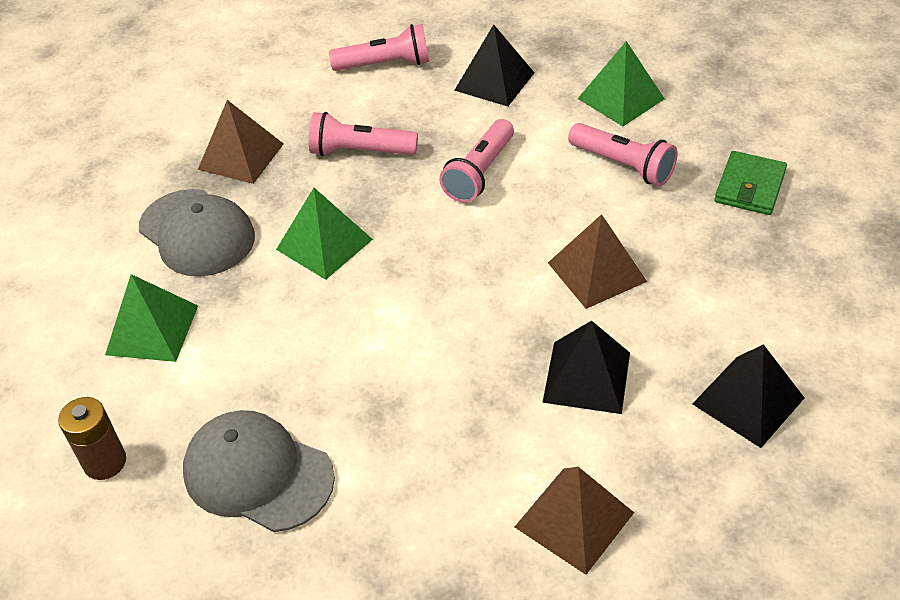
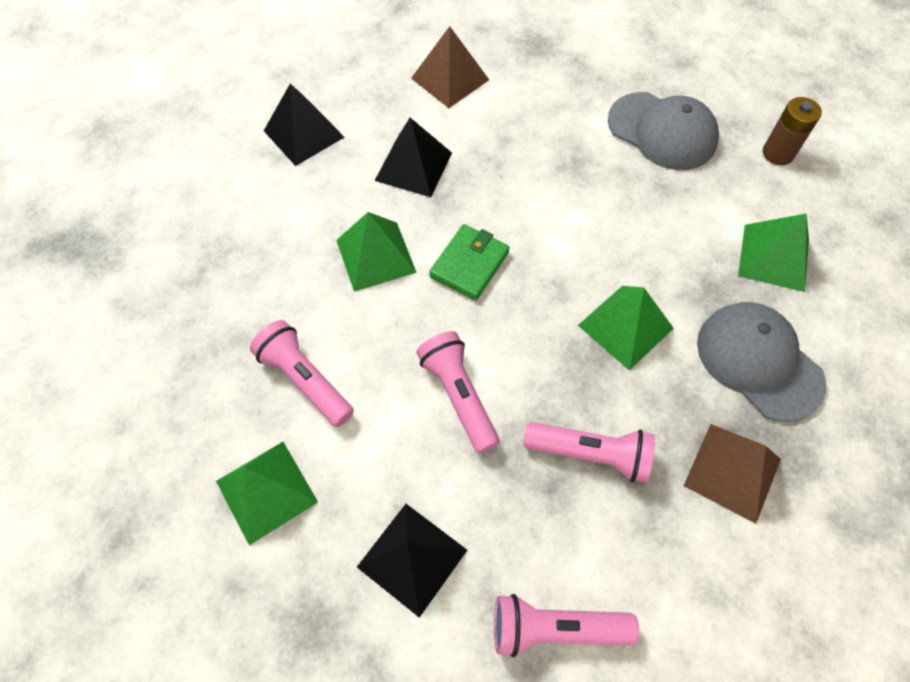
camera: 175 degrees left, 15 degrees up
pink flashlight [439,119,514,203] -> pink flashlight turned 60 degrees counterclockwise [416,331,500,453]
brown pyramid [548,214,647,309] -> green pyramid [336,212,417,292]
green wallet [714,151,787,215] -> green wallet moved to [429,224,510,301]

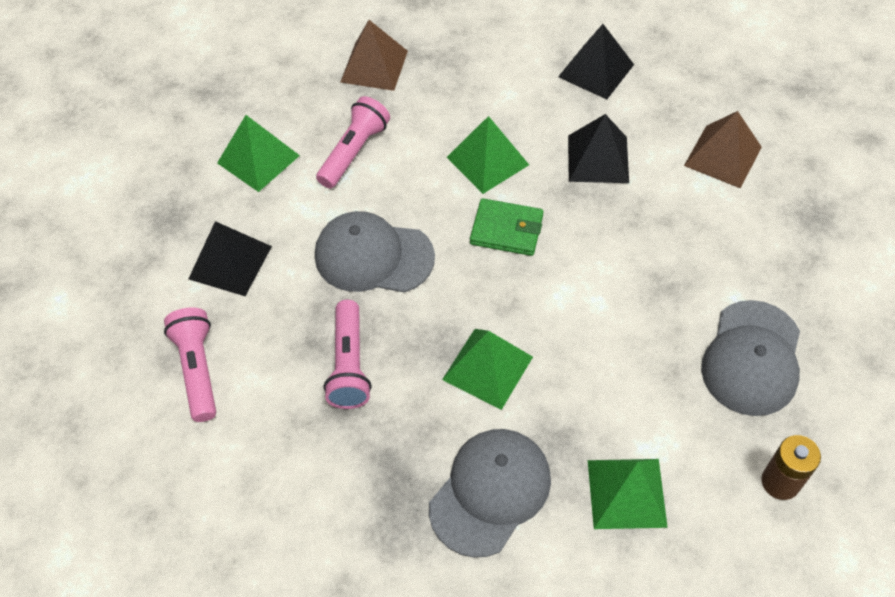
camera: 75 degrees right, 5 degrees down
pink flashlight [416,331,500,453] -> grey cap [315,211,435,293]
brown pyramid [684,424,781,524] -> brown pyramid moved to [341,20,408,91]

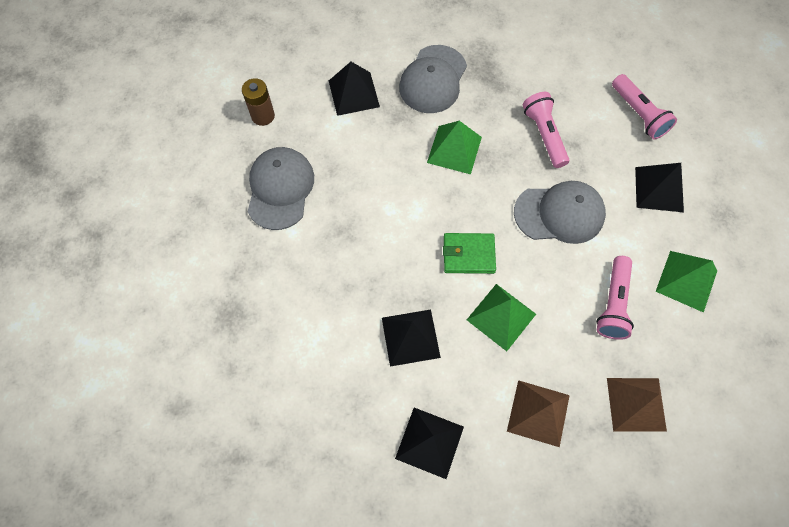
camera: 165 degrees right, 10 degrees up
green pyramid [588,459,668,529] -> black pyramid [329,62,380,116]
brown pyramid [684,111,762,188] -> brown pyramid moved to [507,380,570,447]

